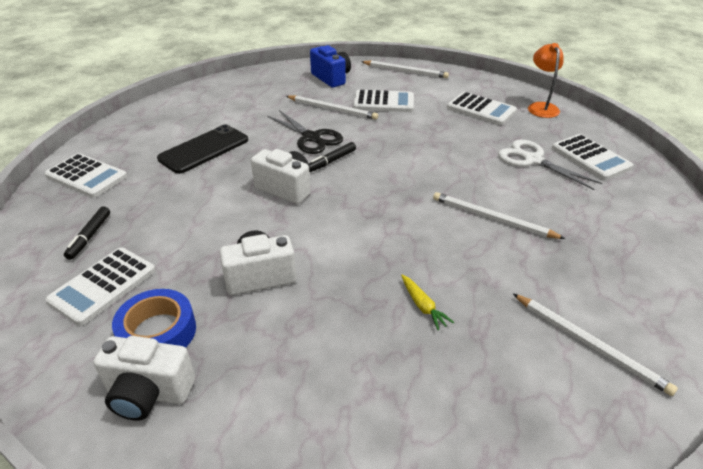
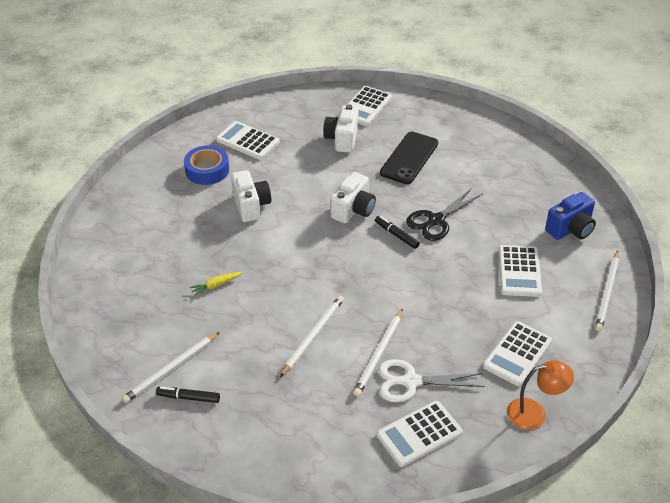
camera: 90 degrees right, 5 degrees up
black marker [64,206,110,260] -> black marker moved to [156,386,220,403]
white camera [94,336,195,421] -> white camera moved to [323,104,358,153]
black phone [157,124,248,174] -> black phone turned 75 degrees clockwise [380,132,438,184]
white pencil [286,95,378,120] -> white pencil moved to [353,309,403,396]
white scissors [498,140,602,190] -> white scissors turned 135 degrees counterclockwise [378,359,484,402]

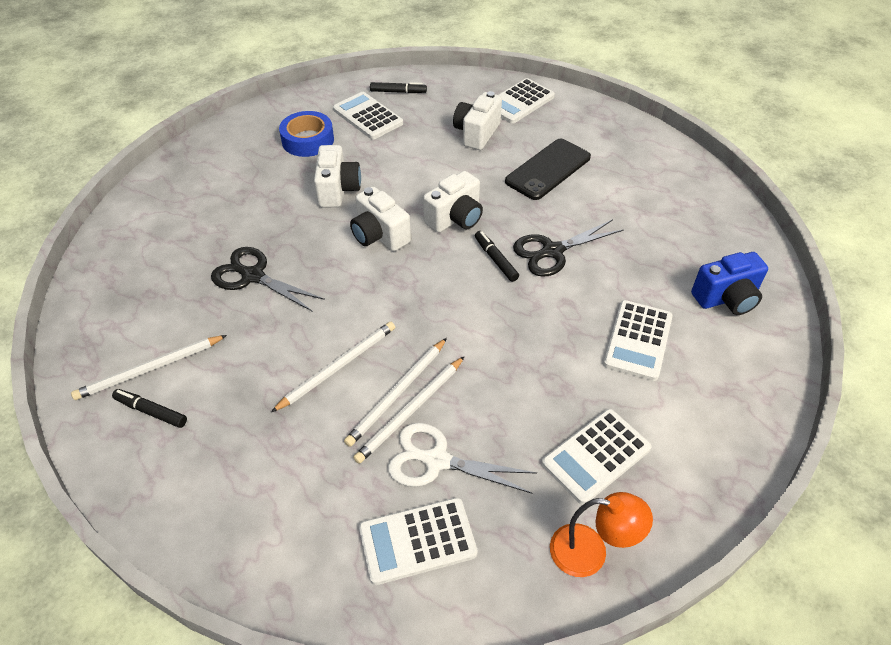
camera: 15 degrees right, 5 degrees up
yellow carrot [189,272,242,296] -> black scissors [211,247,325,312]
white pencil [595,251,619,331] -> white pencil moved to [344,338,447,447]
none -> white camera [350,186,411,251]
none -> black marker [370,82,427,93]

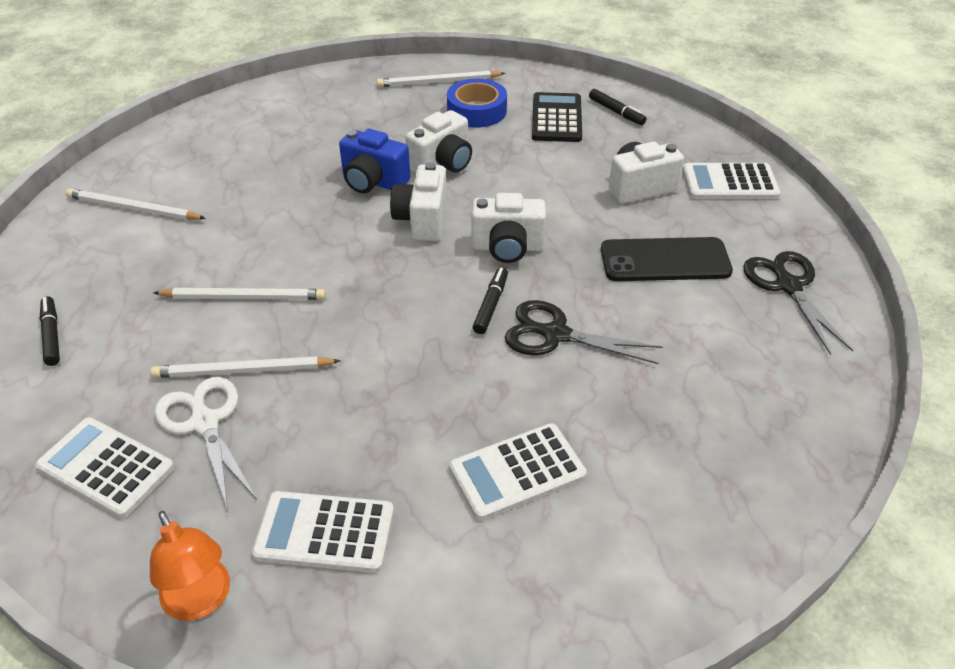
camera: 45 degrees right, 5 degrees down
black marker [112,389,187,428] -> black marker moved to [40,296,60,366]
black scissors [211,247,325,312] -> black scissors moved to [743,251,854,355]
white calculator [333,92,403,139] -> black calculator [532,92,582,142]
white pencil [344,338,447,447] -> white pencil moved to [377,70,506,87]
blue camera [691,252,768,315] -> blue camera moved to [339,129,410,193]

